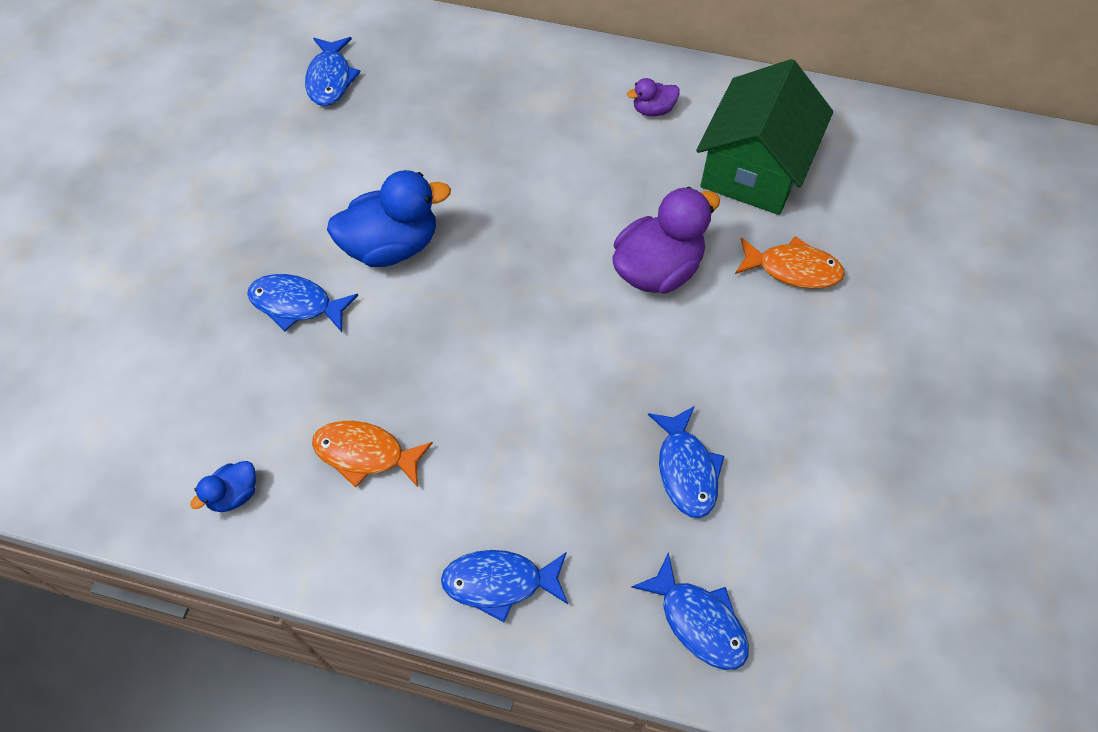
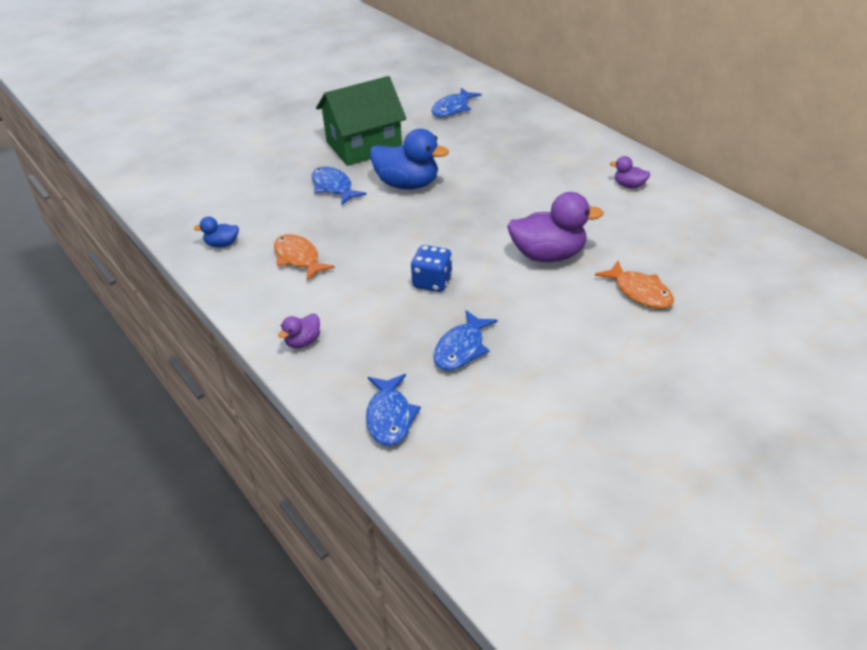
camera: 40 degrees right, 20 degrees down
blue fish [441,550,568,622] -> purple duck [278,314,320,348]
green house [696,59,833,215] -> green house moved to [316,76,406,166]
none -> blue dice [411,245,453,292]

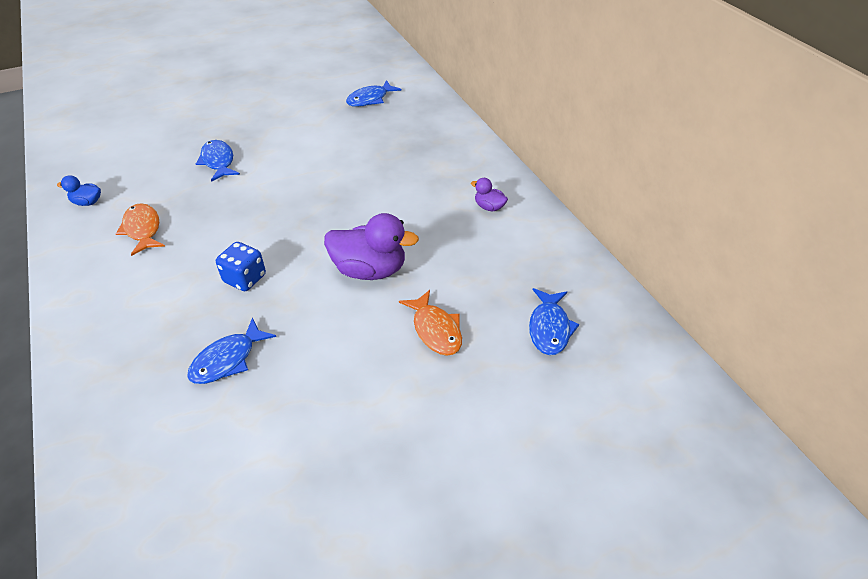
camera: 10 degrees right, 5 degrees up
purple duck [278,314,320,348] -> none
green house [316,76,406,166] -> none
blue fish [366,374,421,446] -> blue fish moved to [529,288,579,355]
blue duck [370,129,449,190] -> none

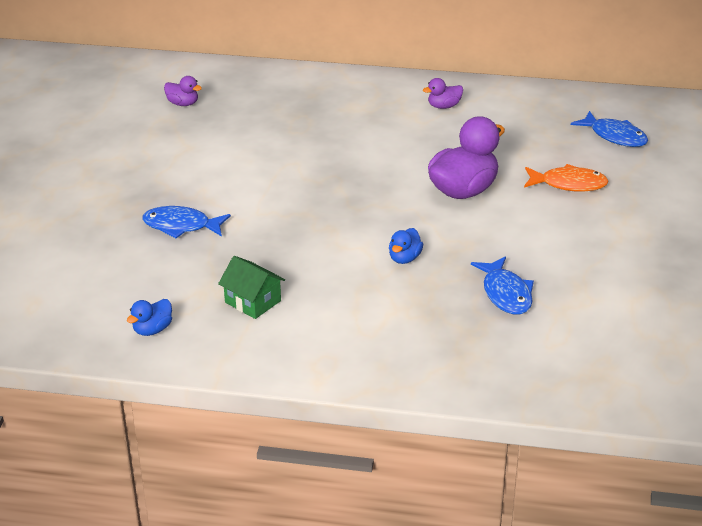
camera: 55 degrees left, 10 degrees down
orange fish [116,203,165,256] -> green house [218,256,285,319]
blue dice [216,242,266,291] -> blue duck [389,228,423,264]
blue fish [346,80,402,107] -> purple duck [164,76,202,106]

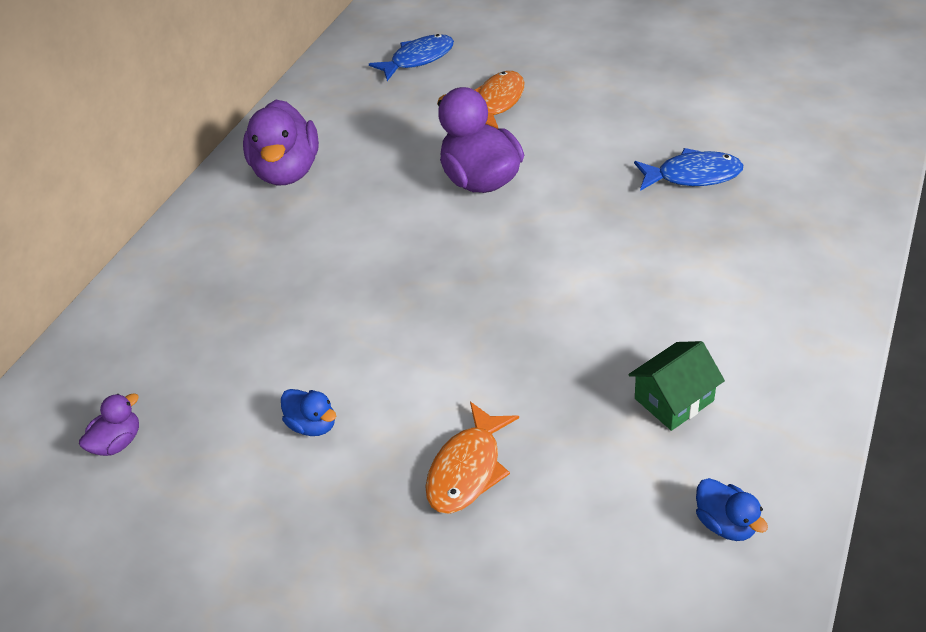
camera: 70 degrees left, 10 degrees up
blue fish [142,206,231,238] -> orange fish [425,402,519,514]
blue duck [389,228,423,264] -> blue duck moved to [281,389,336,436]
purple duck [423,78,463,109] -> purple duck [243,100,319,185], size x2.06

